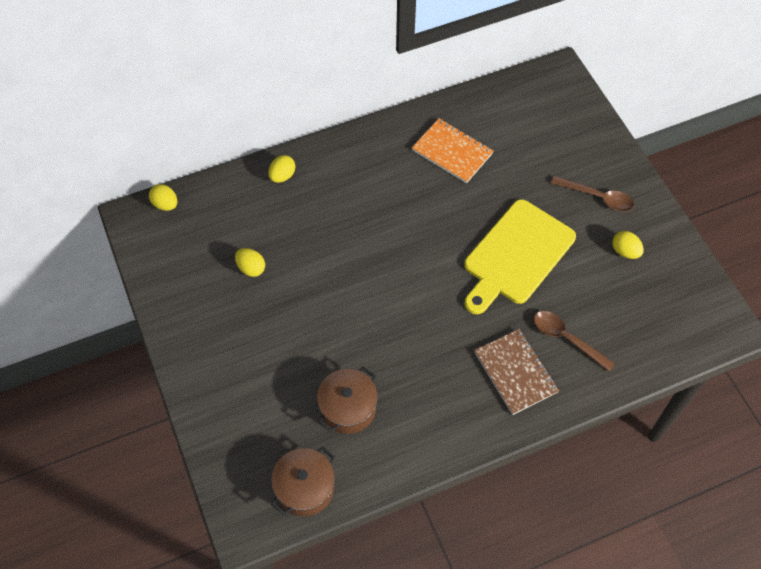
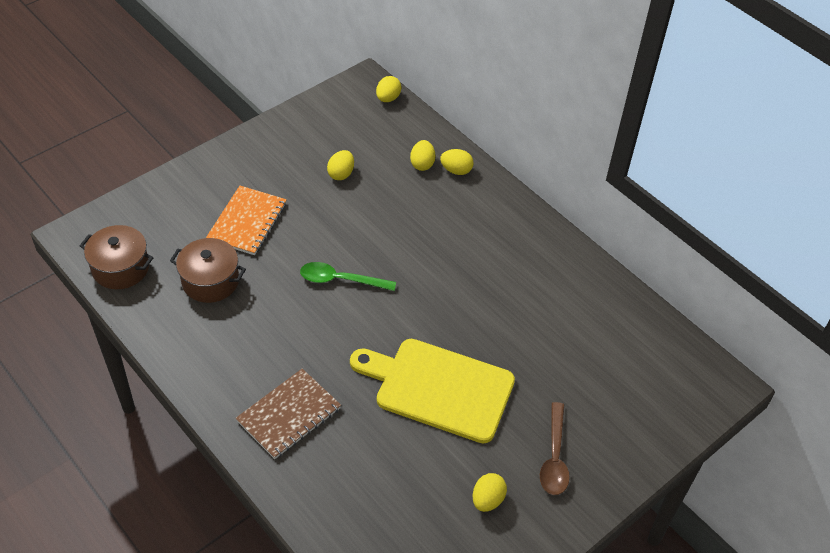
camera: 70 degrees right, 10 degrees down
orange notebook [412,118,494,183] -> orange notebook moved to [206,186,287,255]
brown spoon [534,311,615,372] -> none
none -> green spoon [300,262,396,291]
none -> yellow egg [410,140,435,171]

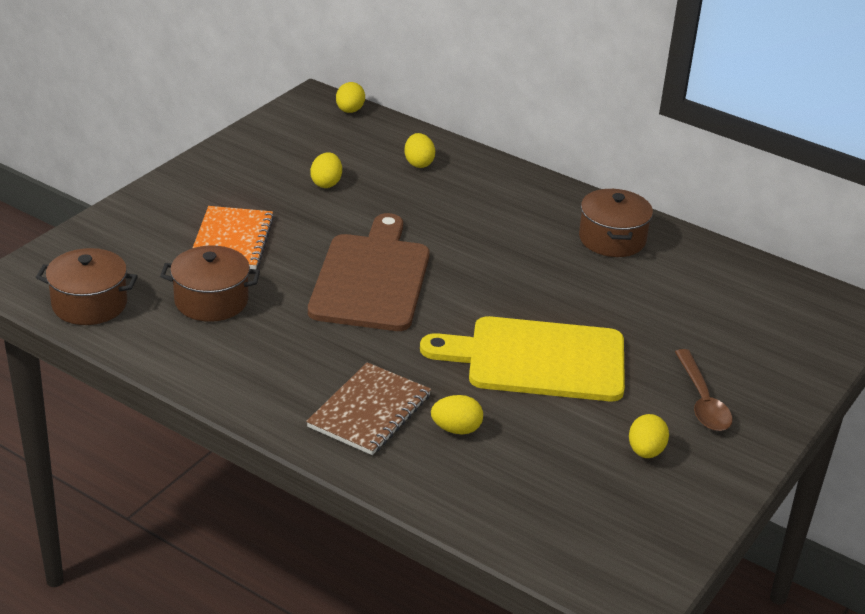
camera: 15 degrees left, 15 degrees down
green spoon [300,262,396,291] -> brown cutting board [308,213,430,331]
yellow egg [440,149,474,175] -> yellow egg moved to [431,395,483,434]
none -> brown pot [579,189,653,257]

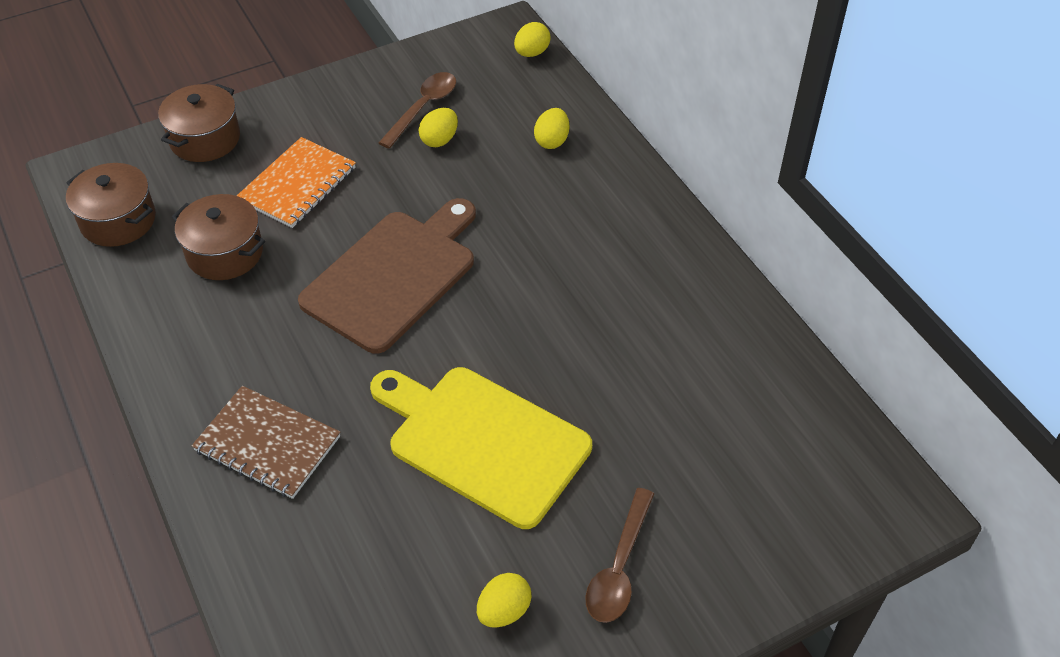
camera: 30 degrees right, 15 degrees up
brown notebook [306,362,431,455] -> brown notebook turned 60 degrees clockwise [192,386,340,499]
yellow egg [431,395,483,434] -> none
brown pot [579,189,653,257] -> brown pot moved to [158,84,240,162]
none -> brown spoon [378,72,456,149]

